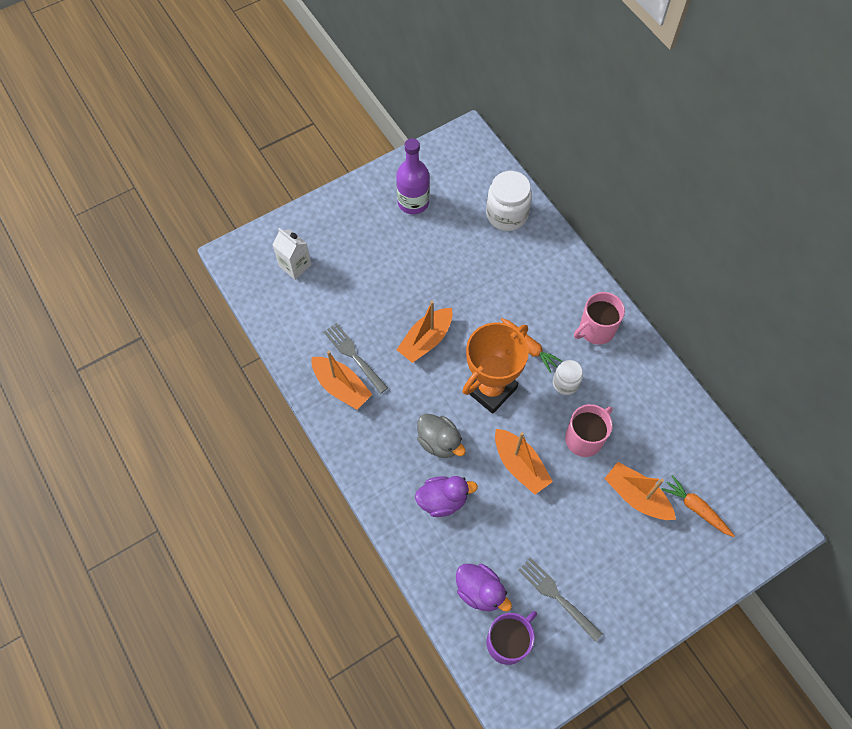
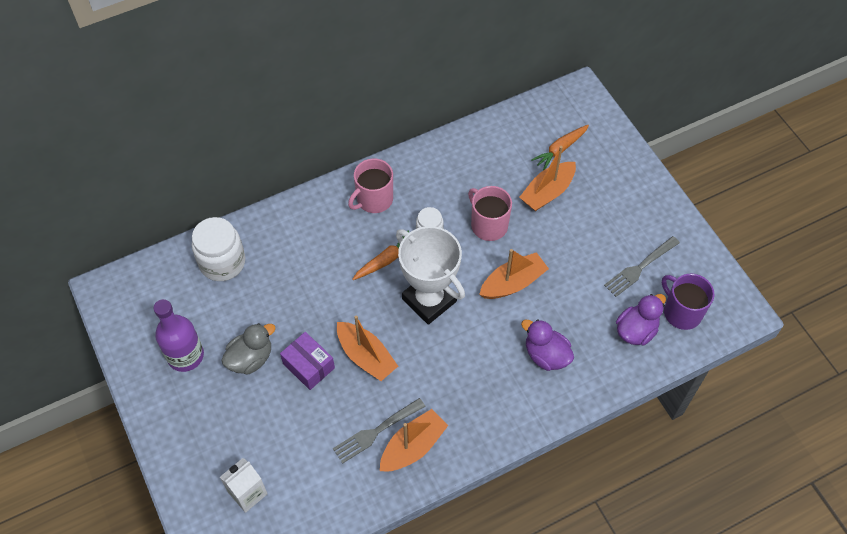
camera: 85 degrees left, 5 degrees down
purple duck [415,476,478,517] -> purple duck turned 45 degrees counterclockwise [521,319,574,371]
grey duck [417,413,466,458] -> grey duck moved to [221,323,276,375]
orange trophy [462,322,529,414] -> white trophy [396,226,465,325]
pink mug [574,292,625,345] -> pink mug turned 75 degrees clockwise [348,158,393,213]
none -> purple box [280,332,335,390]

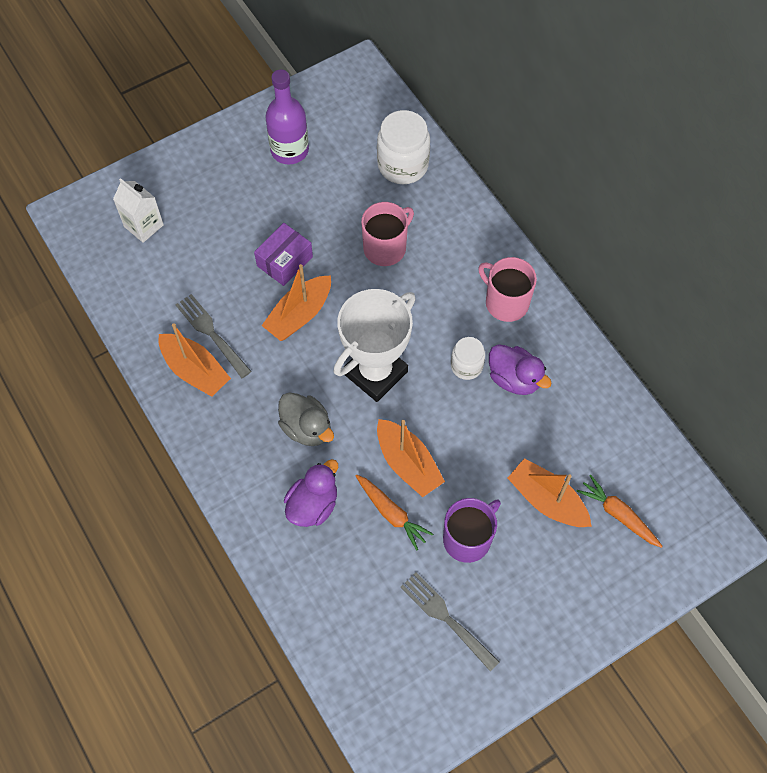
camera: 85 degrees right, 5 degrees up
grey duck [221,323,276,375] -> grey duck moved to [278,392,334,446]
orange carrot [352,231,409,280] -> orange carrot moved to [355,474,433,551]
pink mug [468,186,512,241] -> pink mug moved to [361,202,414,266]
purple duck [616,294,666,345] -> purple duck moved to [489,344,552,395]
purple mug [662,273,714,330] -> purple mug moved to [443,498,501,563]

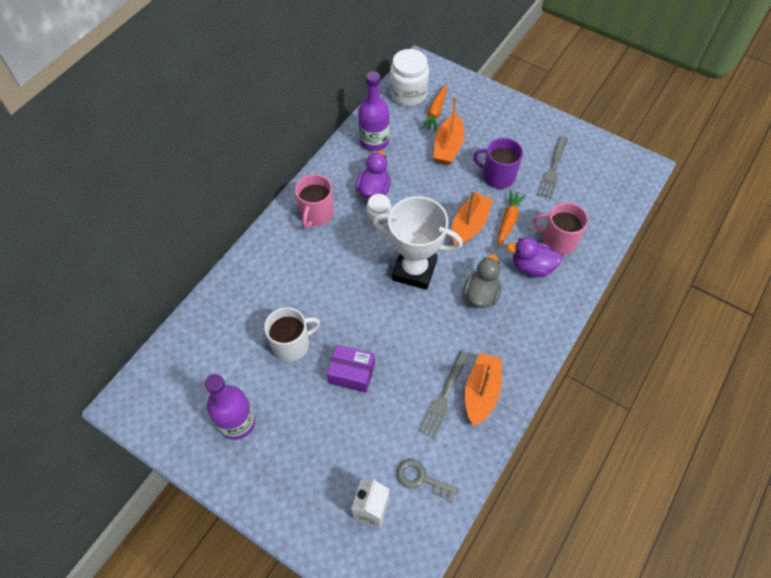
camera: 115 degrees left, 5 degrees down
orange boat [261,264,331,341] -> none
pink mug [361,202,414,266] -> pink mug moved to [533,202,588,255]
white jar [377,110,430,184] -> white jar moved to [390,49,429,106]
none -> white mug [264,307,320,362]
none -> purple bottle [358,71,390,151]
none -> grey key [396,459,458,503]

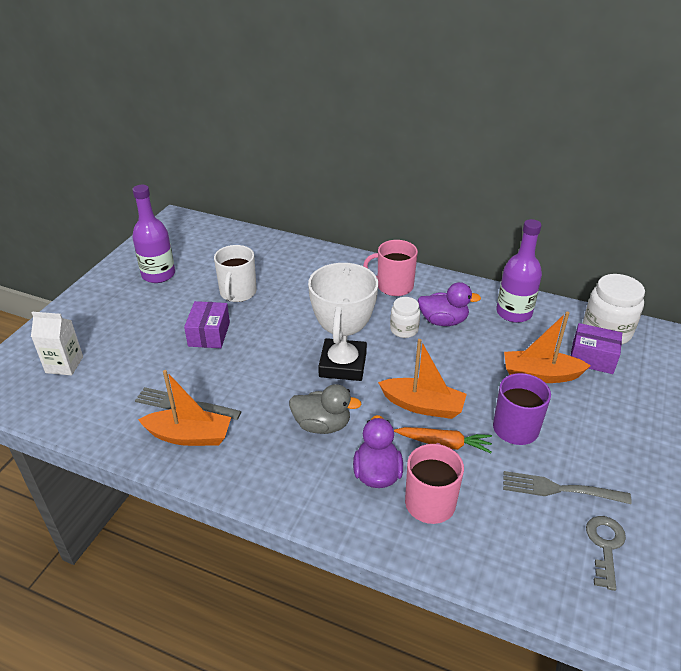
camera: 80 degrees right, 20 degrees down
white mug [264,307,320,362] -> white mug turned 45 degrees clockwise [214,245,257,302]
grey key [396,459,458,503] -> grey key moved to [586,516,626,591]
orange carrot [421,84,447,132] -> purple box [571,323,622,374]

